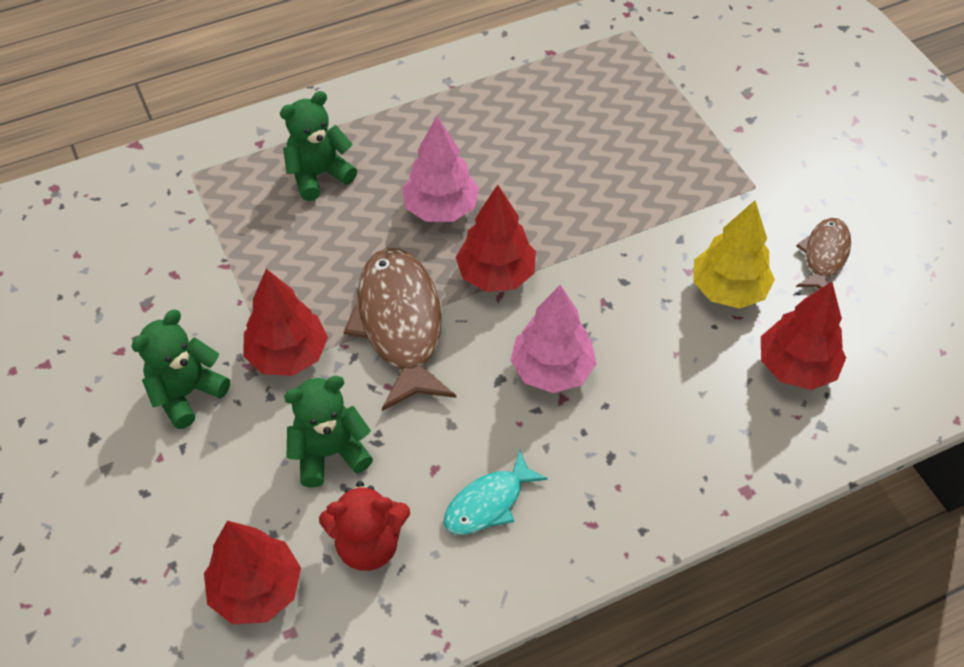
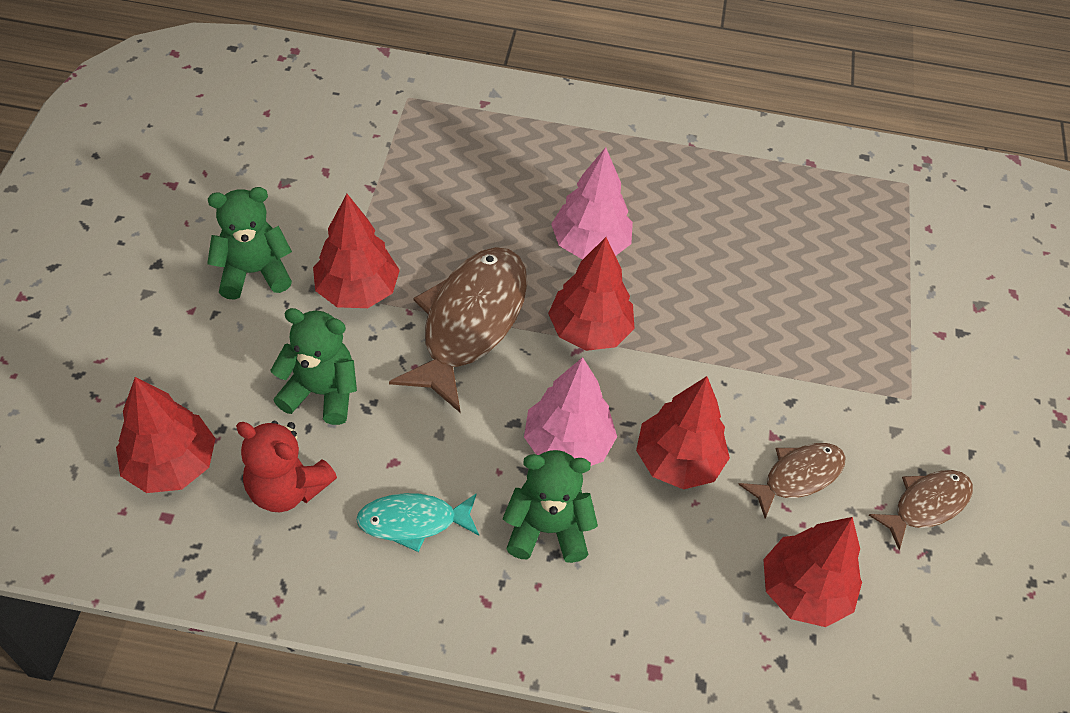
camera: 30 degrees right, 0 degrees up
green teddy bear [280,91,357,201] -> green teddy bear moved to [503,450,598,563]
yellow tree [693,200,775,309] -> brown fish [738,443,846,519]
none -> red tree [636,376,730,489]

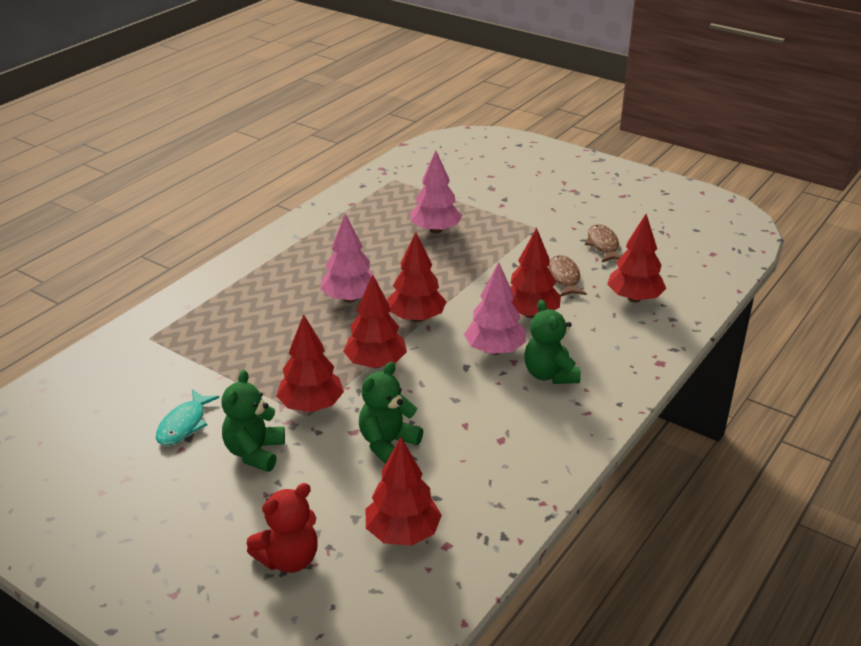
camera: 60 degrees left, 20 degrees down
red teddy bear [236,421,337,512] -> red teddy bear moved to [247,483,318,573]
turquoise fish [356,493,479,552] -> turquoise fish moved to [156,389,220,445]
brown fish [389,247,527,412] -> red tree [343,274,407,368]
green teddy bear [503,450,598,563] -> green teddy bear turned 45 degrees counterclockwise [524,300,581,384]
none -> pink tree [410,151,462,234]

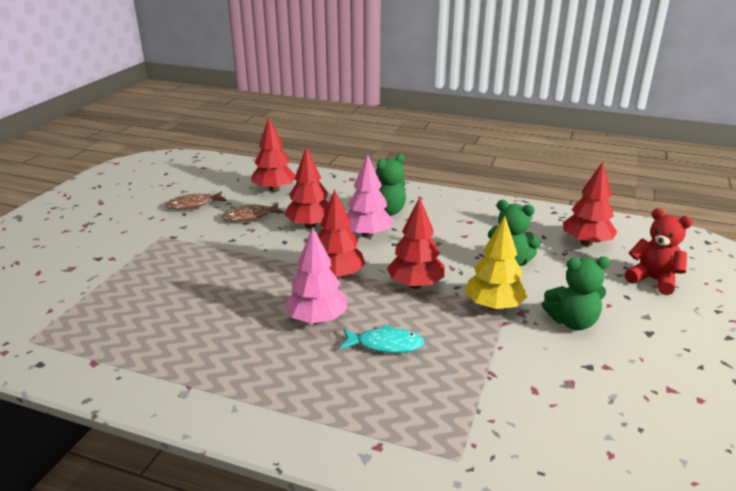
camera: 105 degrees left, 5 degrees down
turquoise fish [156,389,220,445] -> turquoise fish moved to [340,325,424,353]
red tree [276,315,344,412] -> yellow tree [465,216,527,311]
pink tree [410,151,462,234] -> none

